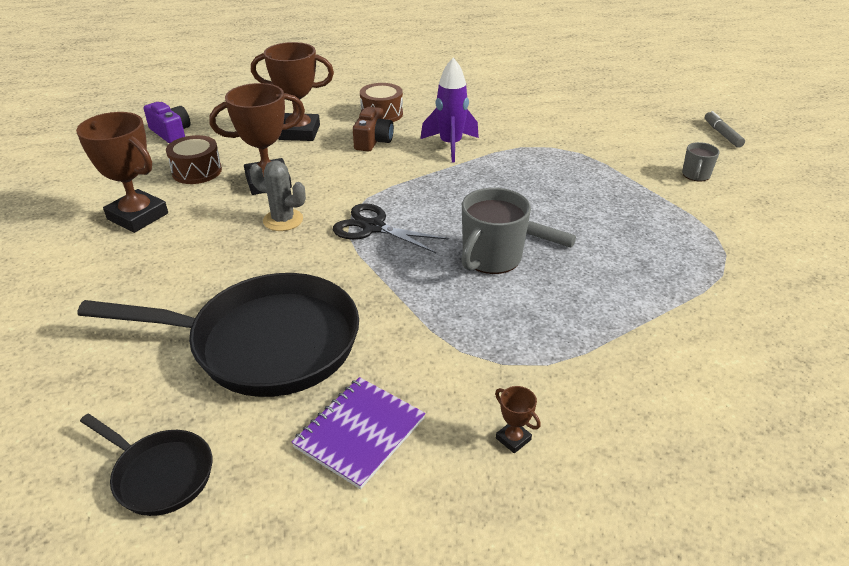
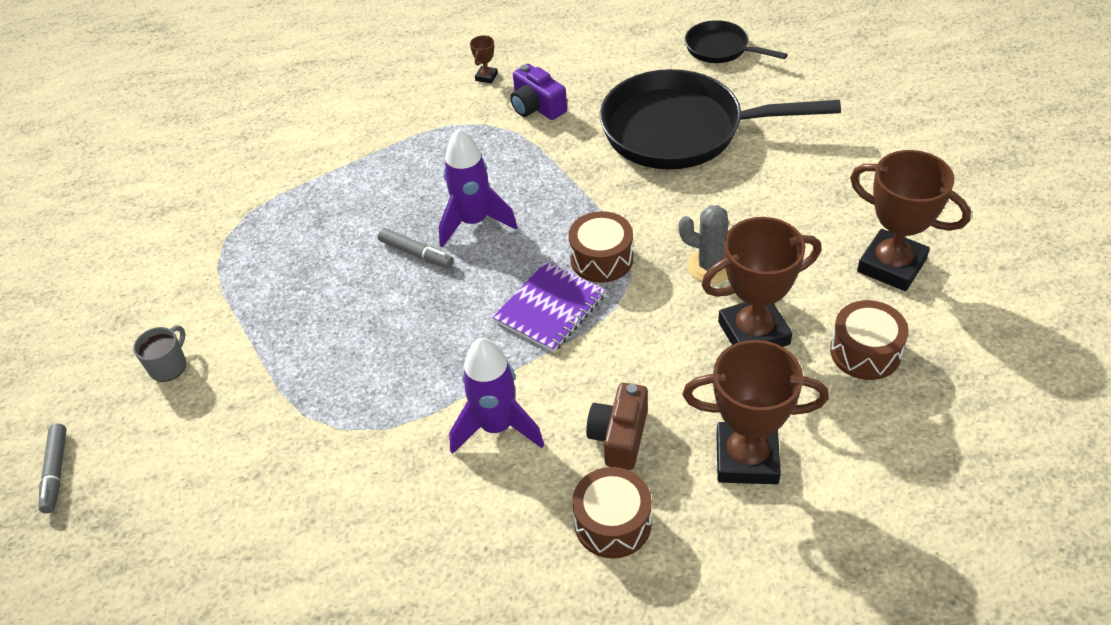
camera: 175 degrees left, 10 degrees up
purple camera [144,102,191,143] -> purple camera moved to [510,64,567,120]
purple notebook [291,377,426,489] -> purple notebook moved to [493,261,606,352]
black scissors [333,203,449,253] -> brown drum [569,211,633,283]
grey mug [461,188,531,274] -> purple rocket [439,129,517,248]
brown trophy [495,386,541,453] -> brown trophy turned 60 degrees clockwise [470,35,498,83]

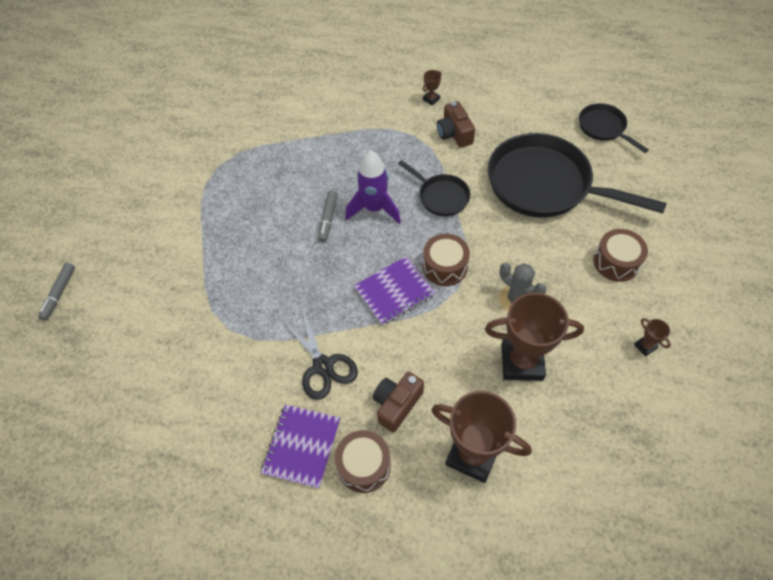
camera: 20 degrees right, 10 degrees up
grey mug [133,326,186,382] -> none
grey marker [378,228,454,268] -> grey marker turned 45 degrees clockwise [318,191,338,242]
purple rocket [449,338,544,454] -> black scissors [282,308,358,400]
purple camera [510,64,567,120] -> brown camera [437,101,475,148]
brown drum [830,300,909,380] -> brown drum moved to [593,229,648,282]
brown trophy [850,150,971,291] -> brown trophy [634,318,671,356], size x0.42
none -> purple notebook [261,404,340,489]
none -> black pan [398,160,470,216]

